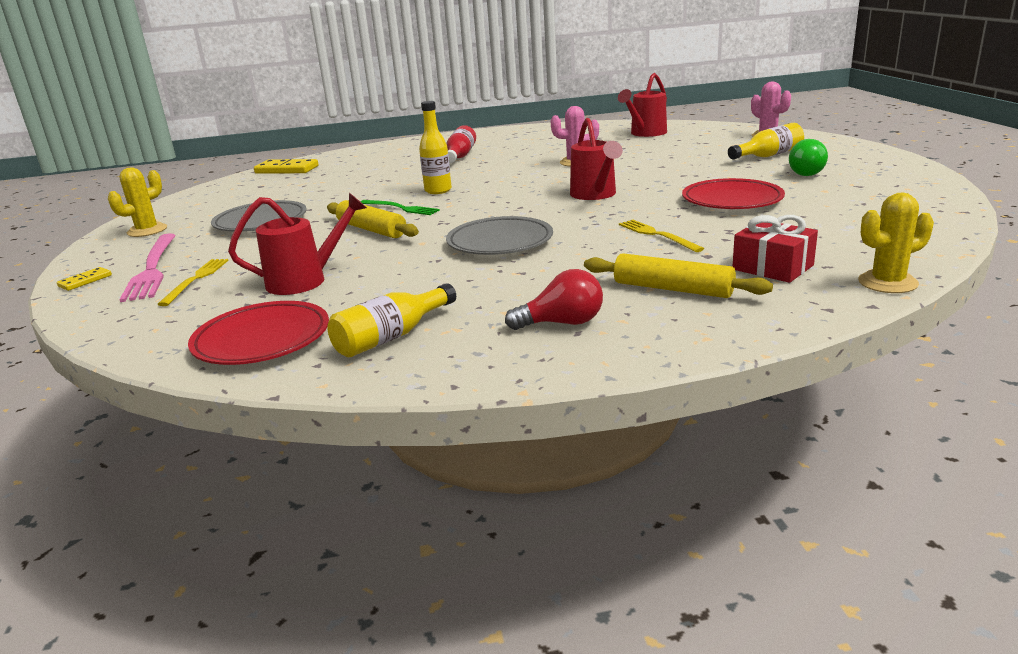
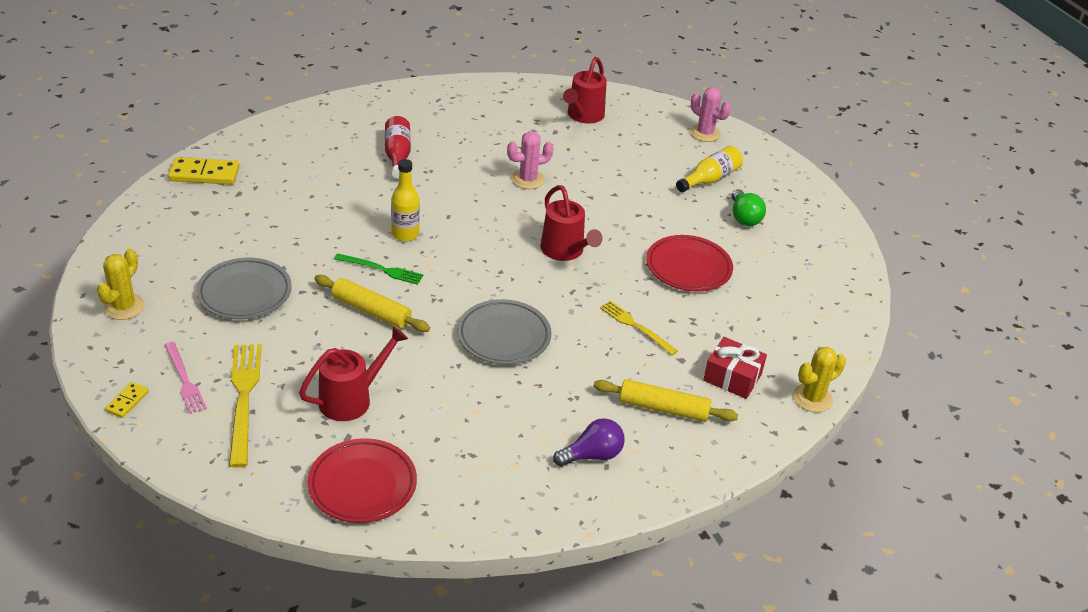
camera: 20 degrees left, 15 degrees up
pink fork [119,233,176,302] -> pink fork [165,342,207,414], size x0.62
yellow fork [157,259,229,306] -> yellow fork [229,344,261,468], size x1.60
yellow bottle [328,283,456,357] -> none
red light bulb [505,269,603,330] -> purple light bulb [553,418,625,467]

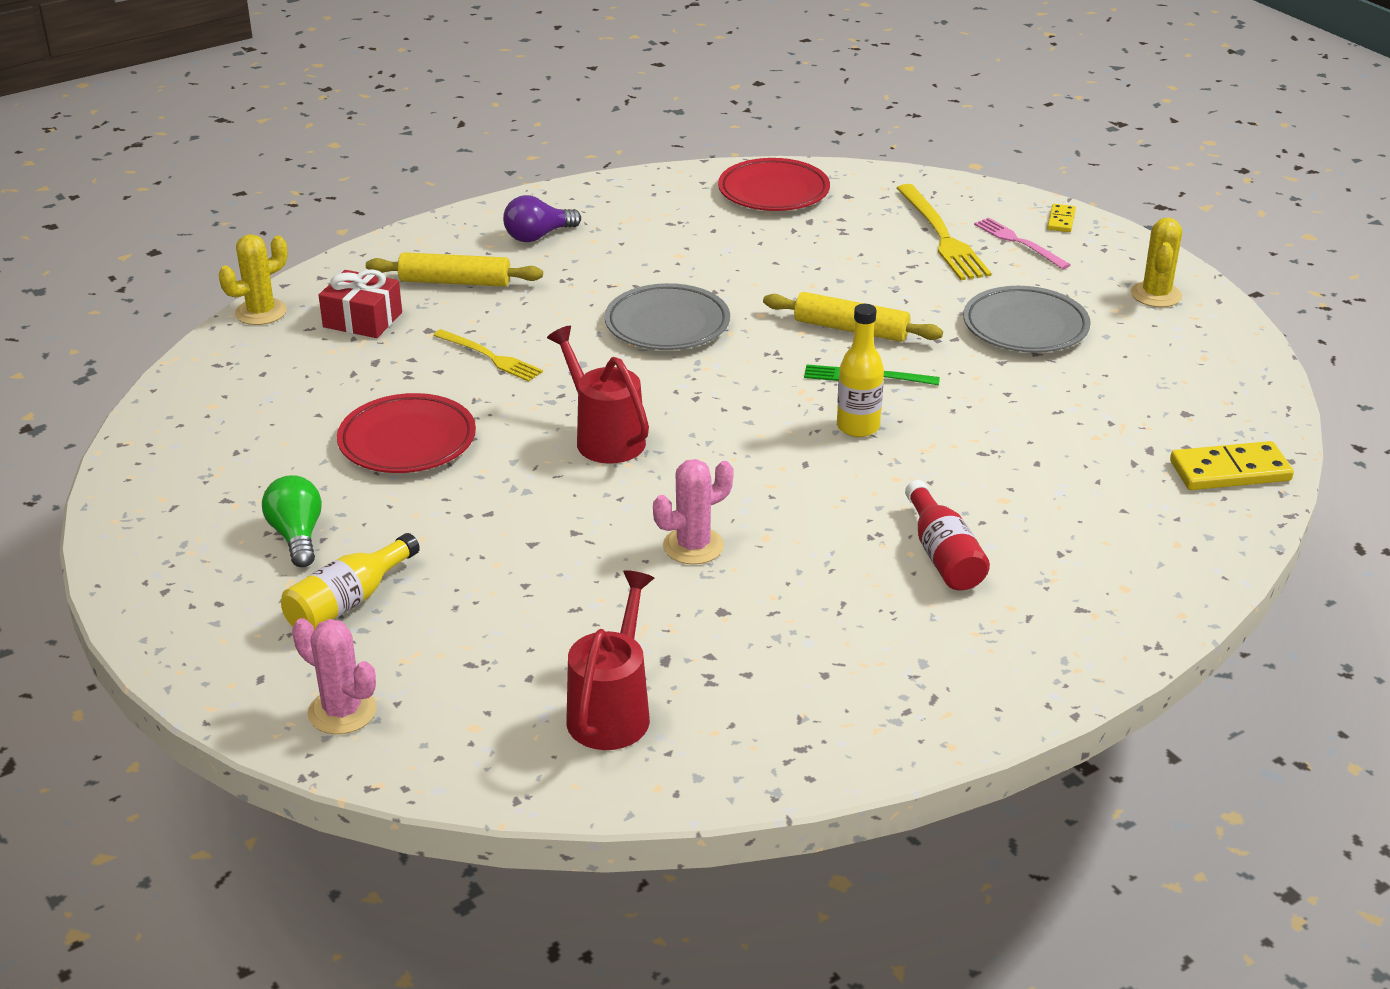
camera: 175 degrees right, 5 degrees down
red watering can [299,326,408,421] -> none

